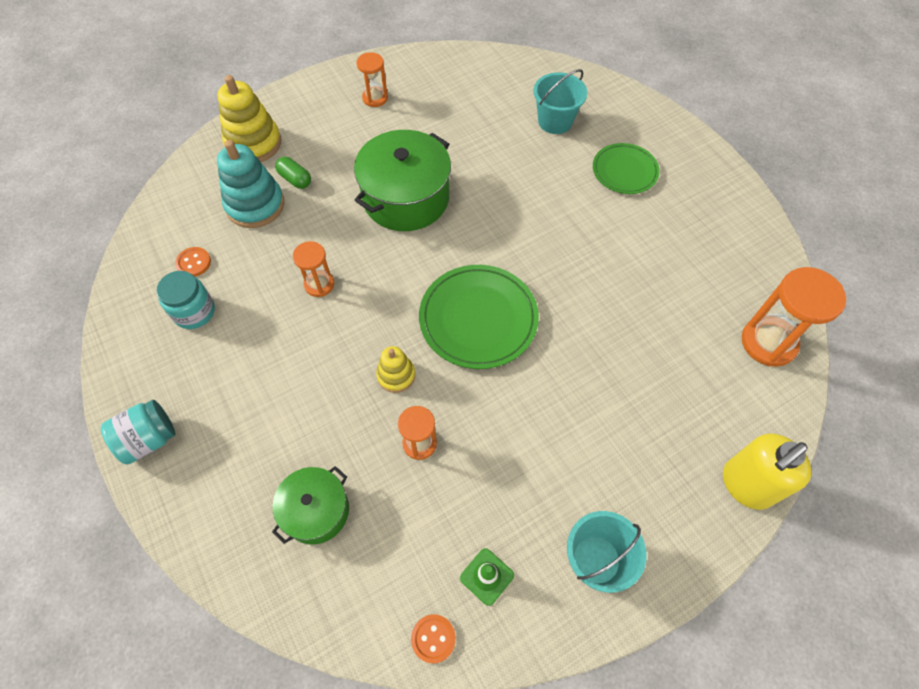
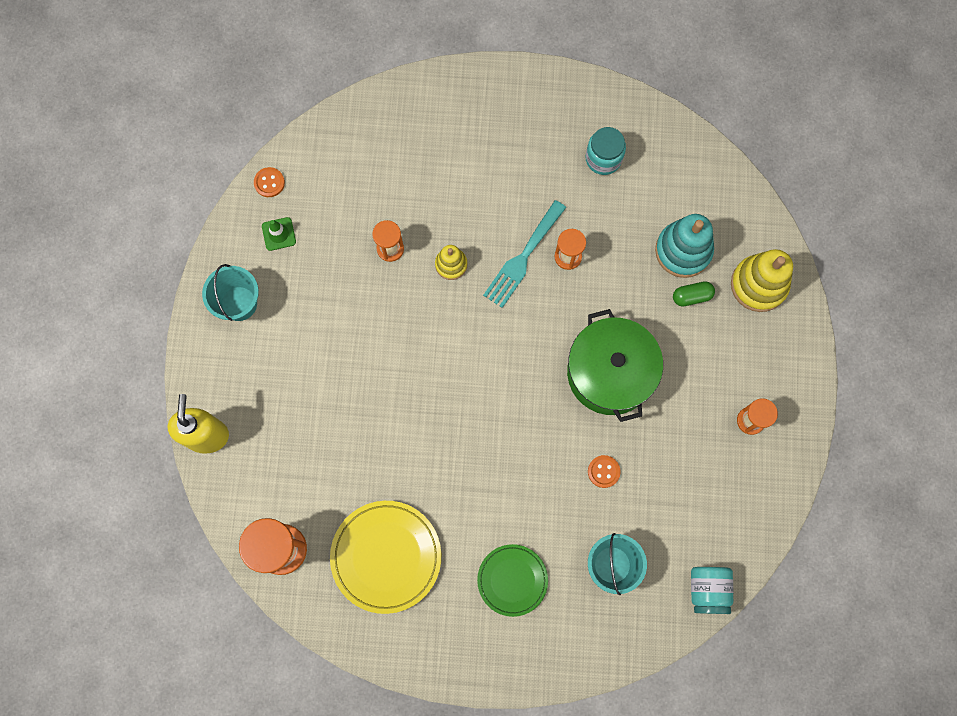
camera: 125 degrees right, 15 degrees up
turquoise jar [101,400,175,465] -> turquoise jar moved to [691,567,733,614]
orange button [175,247,211,277] -> orange button moved to [588,455,621,488]
green pot [272,466,349,544] -> none
green plate [419,265,539,369] -> none
none -> yellow plate [330,501,441,614]
none -> turquoise fork [483,200,566,308]

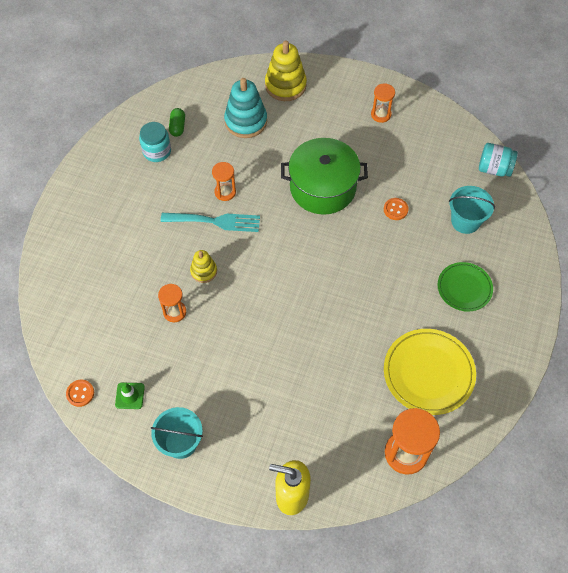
camera: 75 degrees left, 15 degrees down
turquoise fork [483,200,566,308] -> turquoise fork turned 45 degrees counterclockwise [161,213,260,232]
green capsule [673,281,715,307] -> green capsule moved to [169,108,185,137]

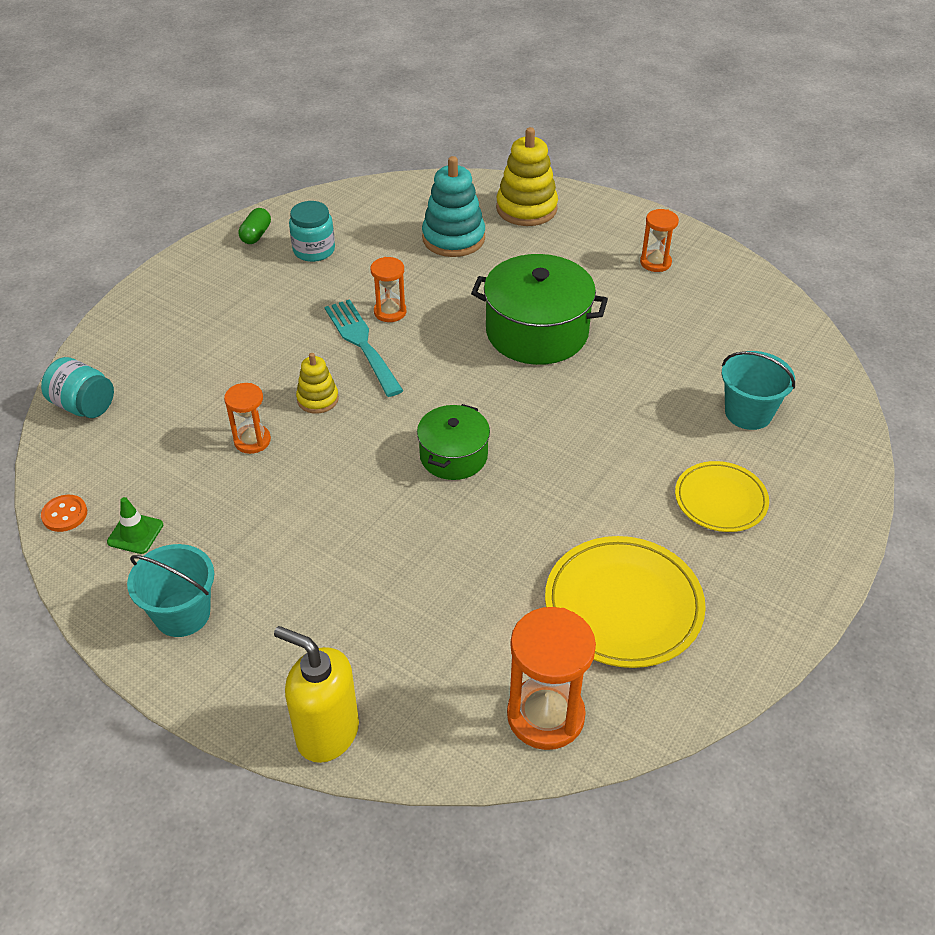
camera: 15 degrees right, 15 degrees down
turquoise fork [161,213,260,232] -> turquoise fork turned 135 degrees counterclockwise [325,299,403,397]
green capsule [169,108,185,137] -> green capsule moved to [238,208,271,244]
orange button [384,198,409,220] -> none
green plate [438,262,493,312] -> yellow plate [675,461,769,532]
turquoise jar [479,143,518,177] -> turquoise jar moved to [41,357,114,418]
none -> green pot [417,404,490,480]

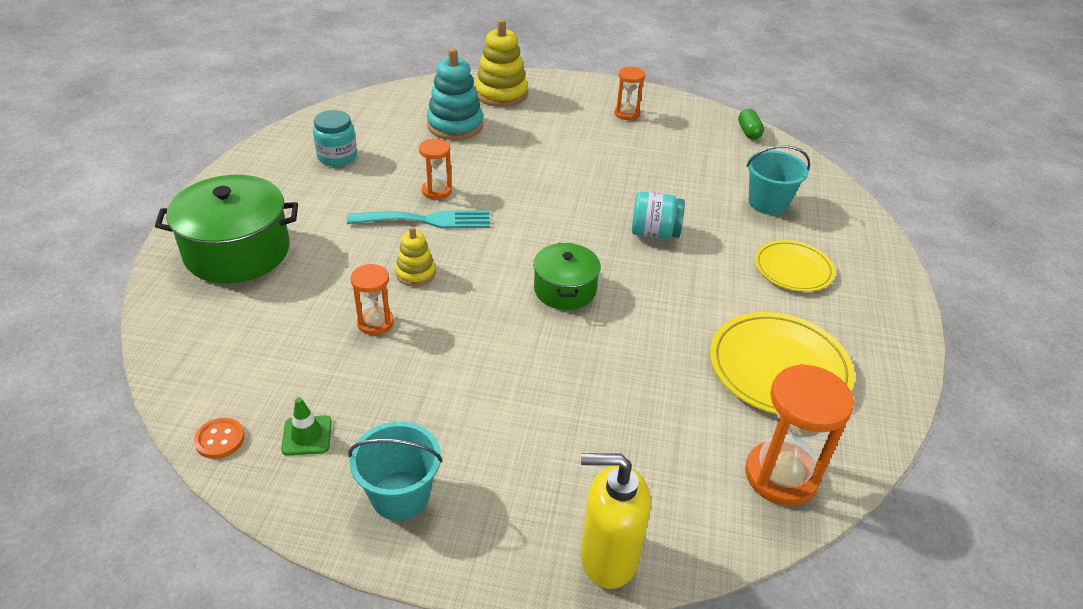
camera: 25 degrees left, 5 degrees down
turquoise jar [41,357,114,418] -> turquoise jar moved to [632,191,685,239]
green capsule [238,208,271,244] -> green capsule moved to [738,109,764,140]
turquoise fork [325,299,403,397] -> turquoise fork turned 135 degrees clockwise [347,210,490,228]
green pot [471,254,608,365] -> green pot moved to [155,175,298,283]

